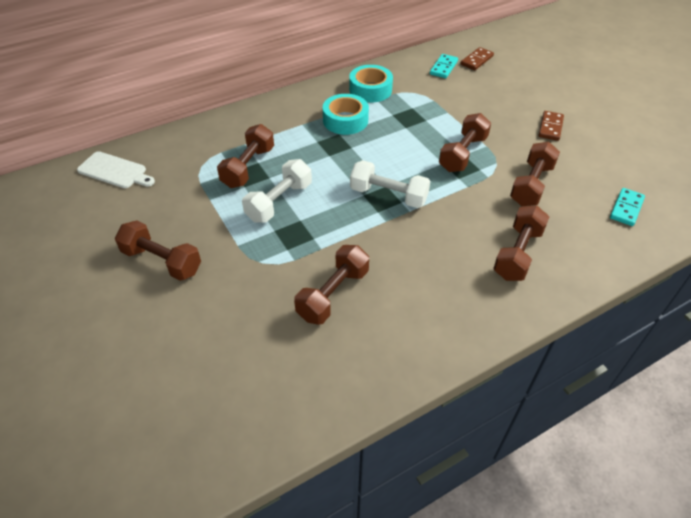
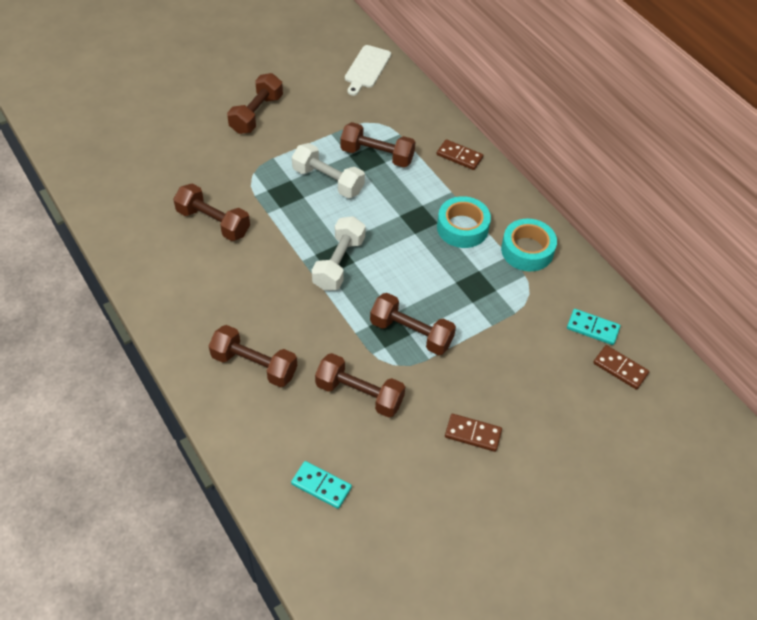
camera: 85 degrees right, 5 degrees up
none -> brown domino [437,139,483,170]

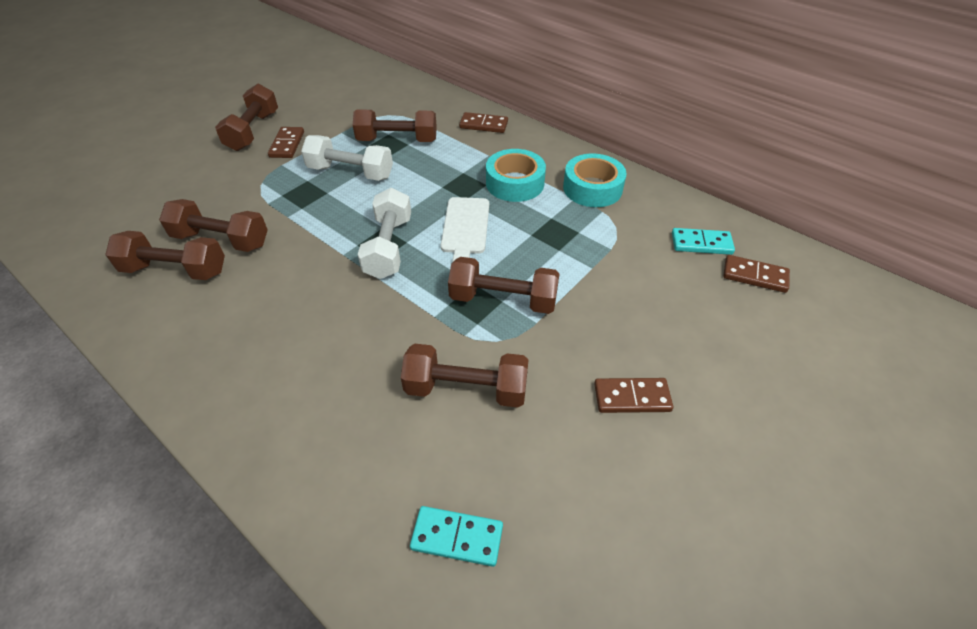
camera: 15 degrees left, 5 degrees down
brown dumbbell [209,325,297,387] -> brown dumbbell moved to [105,231,225,280]
white cutting board [345,45,391,96] -> white cutting board moved to [441,197,489,263]
none -> brown domino [268,127,304,158]

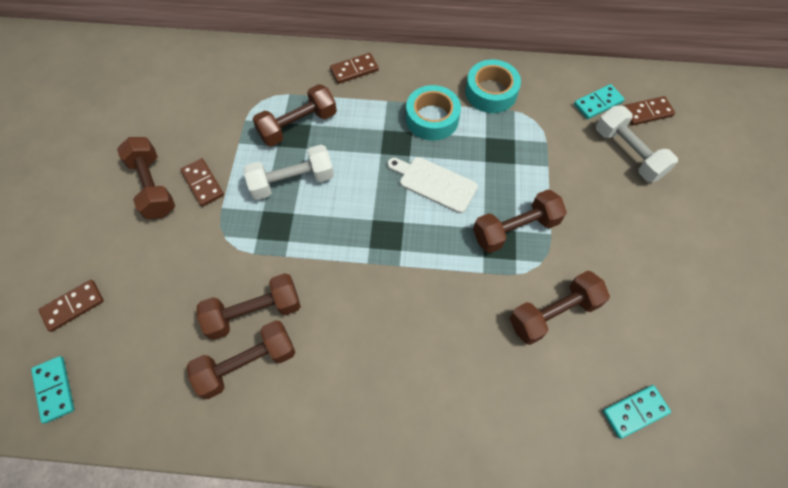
camera: 35 degrees left, 15 degrees up
white dumbbell [358,188,411,279] -> white dumbbell moved to [596,106,678,182]
white cutting board [441,197,489,263] -> white cutting board turned 150 degrees clockwise [387,157,478,213]
brown domino [594,378,673,413] -> brown domino moved to [39,280,104,332]
none -> turquoise domino [31,356,74,424]

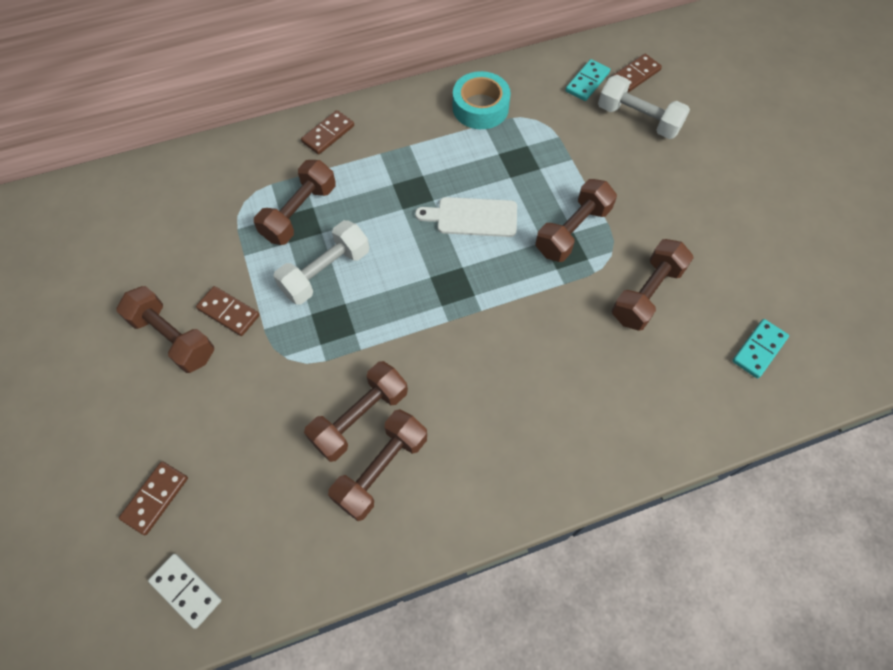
camera: 25 degrees left, 0 degrees up
turquoise domino [31,356,74,424] -> white domino [148,554,222,629]
turquoise tape [406,85,461,141] -> none

